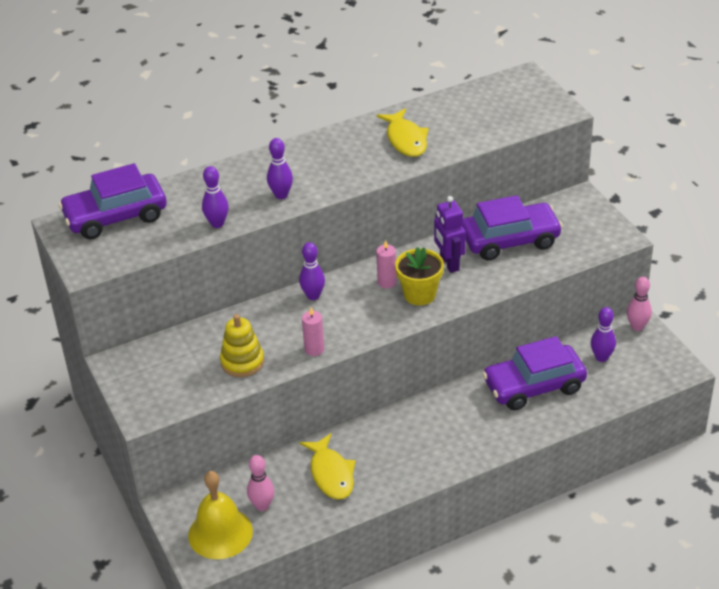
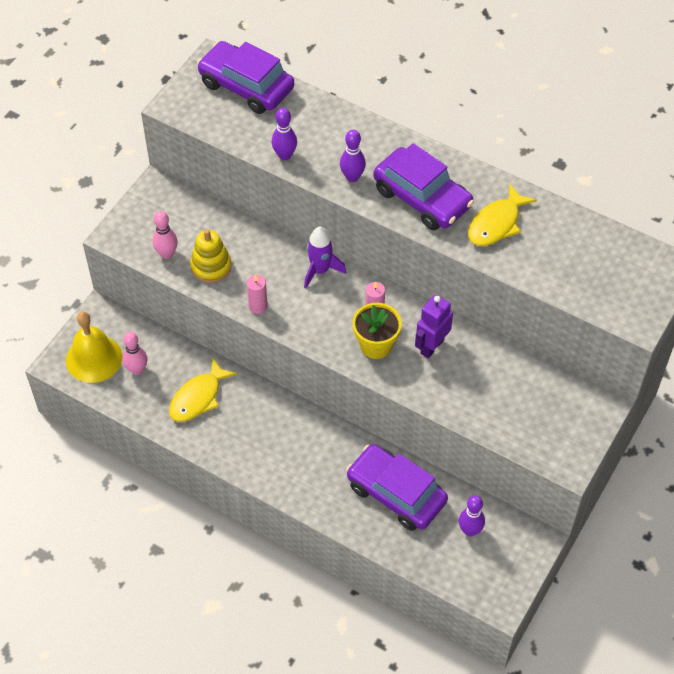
camera: 55 degrees right, 15 degrees up
purple bowling pin [299,242,325,300] -> purple rocket [304,227,346,288]
purple car [463,195,563,261] -> purple car moved to [373,143,474,230]
pink bowling pin [627,277,652,331] -> pink bowling pin moved to [152,211,178,259]

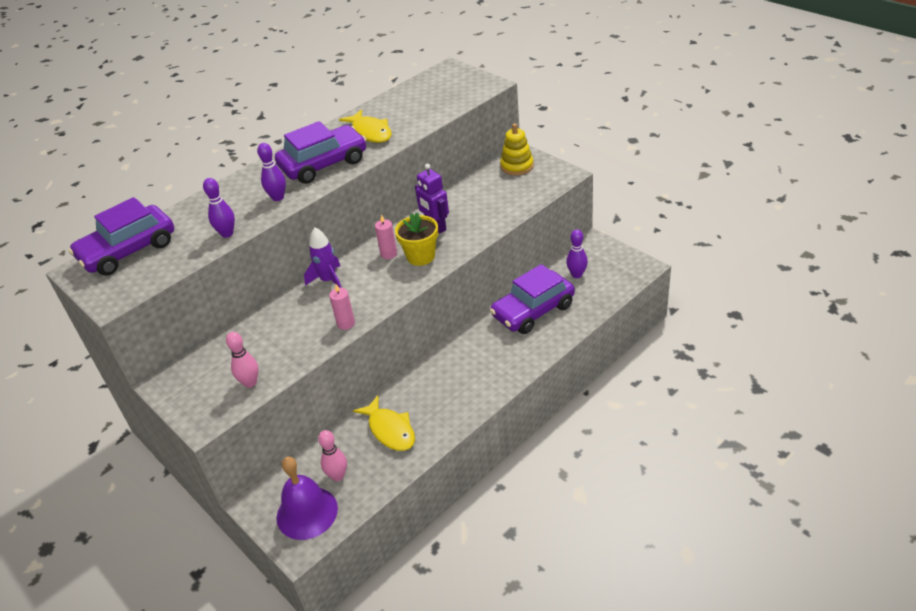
camera: 70 degrees left, 15 degrees down
yellow bell [66,312,123,383] -> purple bell [277,457,338,540]
yellow stacking toy [190,229,232,283] -> yellow stacking toy moved to [500,123,534,175]

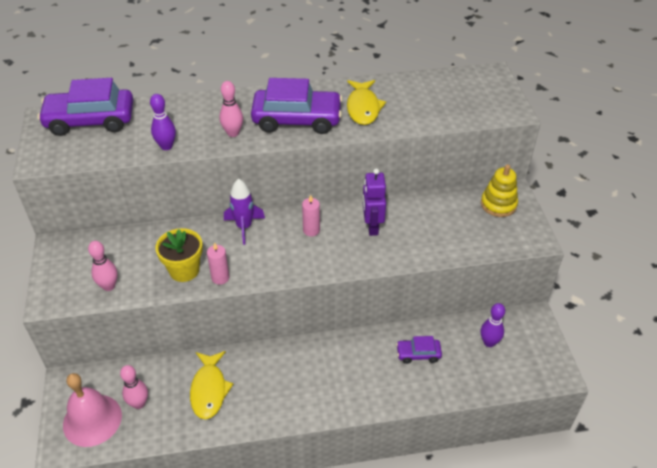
camera: 30 degrees right, 5 degrees up
purple bowling pin [257,143,286,201] -> pink bowling pin [219,81,243,137]
purple bell [277,457,338,540] -> pink bell [63,373,122,447]
yellow flower pot [395,213,438,266] -> yellow flower pot moved to [155,228,203,282]
purple car [490,264,575,334] -> purple car [396,336,442,364], size x0.49

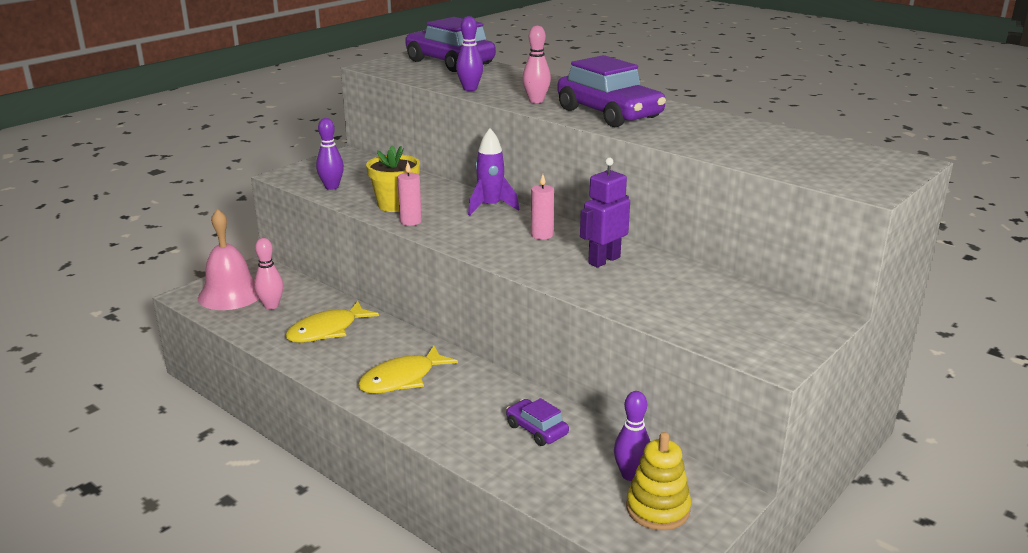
camera: 50 degrees right, 20 degrees down
pink bowling pin [88,241,118,291] -> purple bowling pin [316,118,344,190]
yellow fish [347,80,386,125] -> yellow fish moved to [358,345,458,394]
yellow stacking toy [481,164,518,217] -> yellow stacking toy moved to [626,432,691,530]

